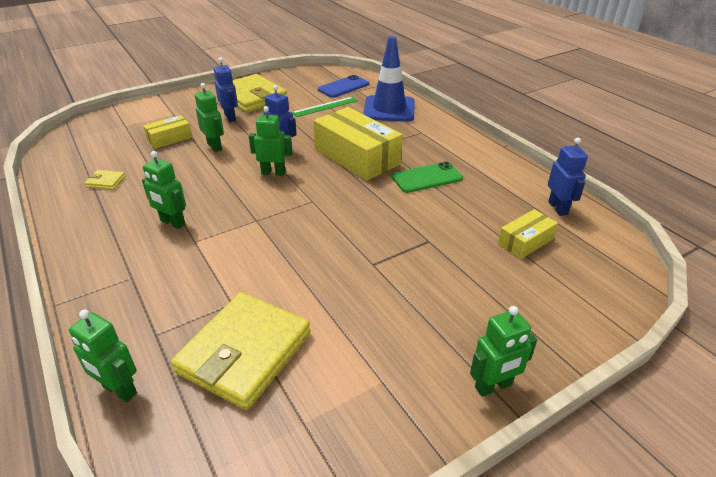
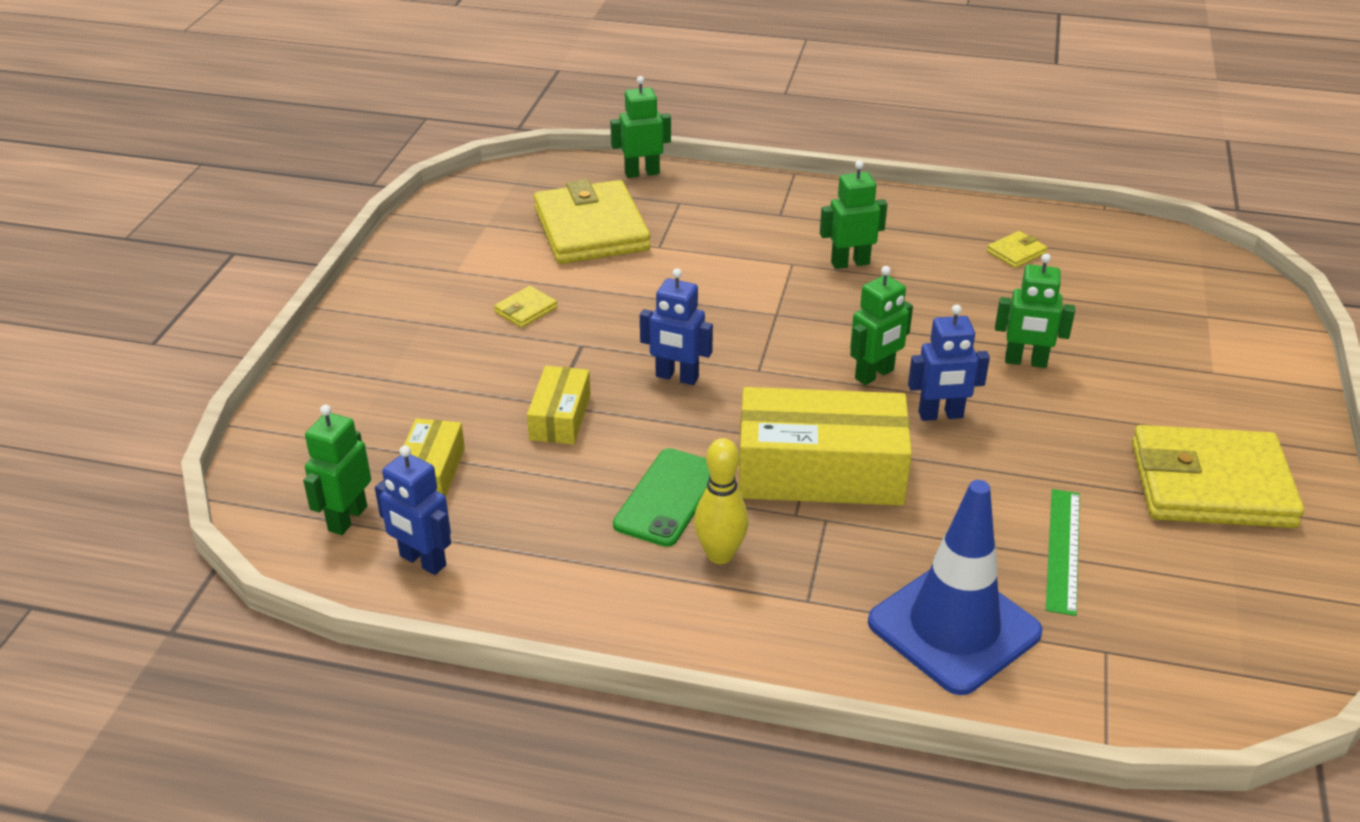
camera: 135 degrees right, 0 degrees up
yellow box [143,115,192,149] -> yellow box moved to [527,366,591,445]
blue robot [214,58,238,122] -> blue robot moved to [640,268,713,385]
blue phone [318,75,369,98] -> none
green robot [470,306,537,397] -> green robot moved to [303,405,371,535]
none -> yellow wallet [494,286,558,328]
none -> yellow bowling pin [694,438,748,564]

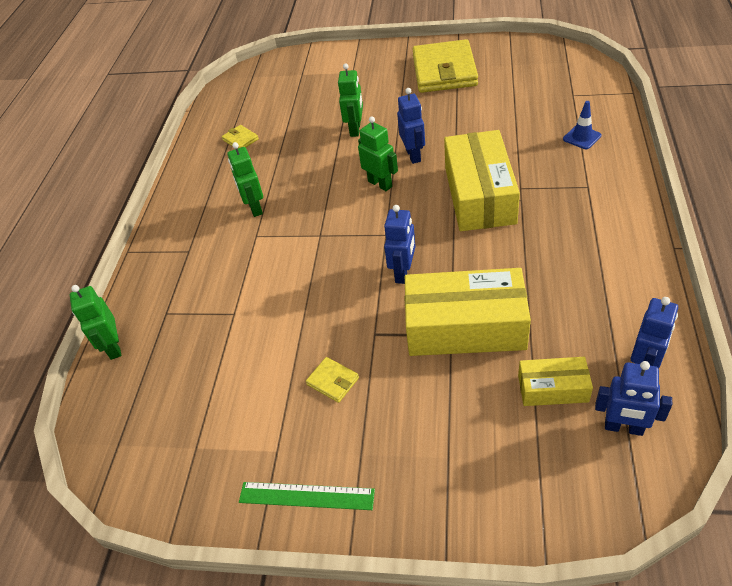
camera: 90 degrees left, 10 degrees up
green robot [303,405,371,535] -> blue robot [595,361,672,436]
yellow box [527,366,591,445] -> yellow box [405,268,531,356], size x1.95
yellow wallet [534,179,651,264] -> none
green phone [613,448,710,547] -> none
yellow bowling pin [694,438,748,564] -> none
blue traffic cone [868,480,1043,695] -> blue traffic cone [563,101,601,149], size x0.44
green ruler [1046,489,1080,616] -> green ruler moved to [239,482,375,510]

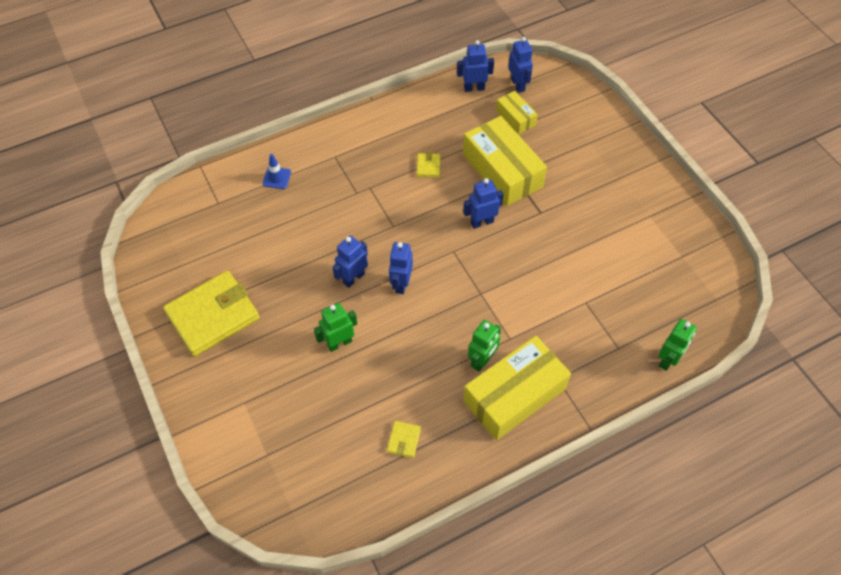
camera: 130 degrees left, 10 degrees up
green ruler [239,482,375,510] -> none
yellow wallet [306,357,359,403] -> yellow wallet moved to [417,152,440,178]
green robot [358,116,398,191] -> blue robot [389,242,413,294]
yellow box [444,130,520,231] -> yellow box moved to [463,336,571,440]

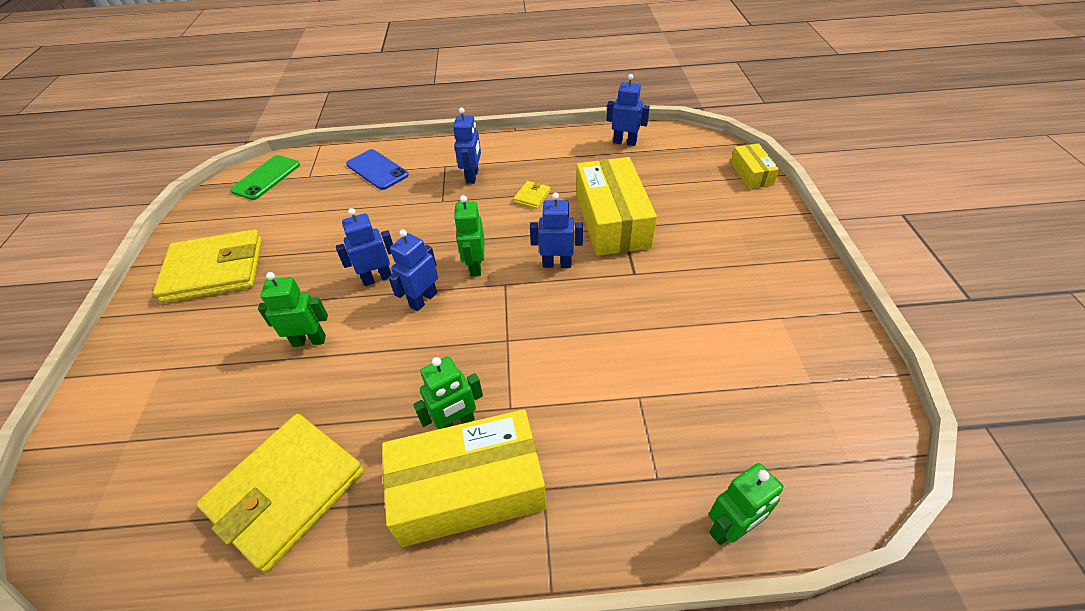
camera: 25 degrees right, 10 degrees down
blue traffic cone [262,154,291,189] -> blue phone [346,149,409,190]
yellow wallet [387,421,421,458] -> yellow wallet [197,414,364,573], size x2.46
yellow box [496,91,538,134] -> yellow box moved to [731,143,779,189]
blue robot [508,37,533,93] -> blue robot moved to [453,108,481,184]
none -> green phone [230,155,300,200]
none -> green robot [454,195,484,277]

